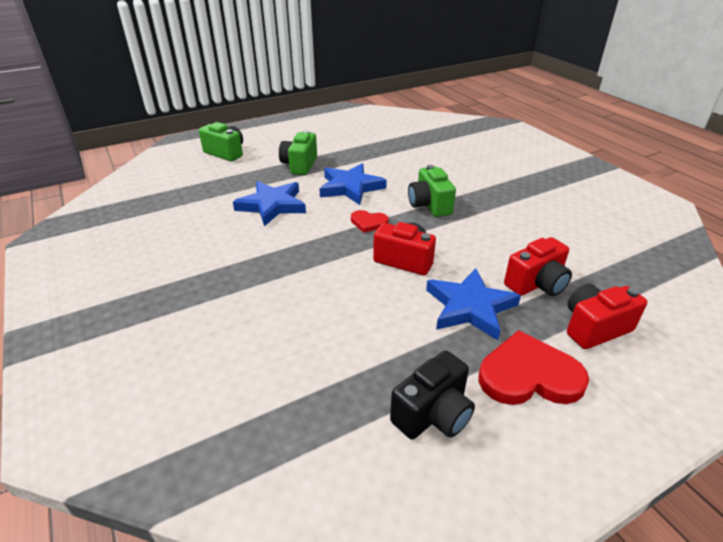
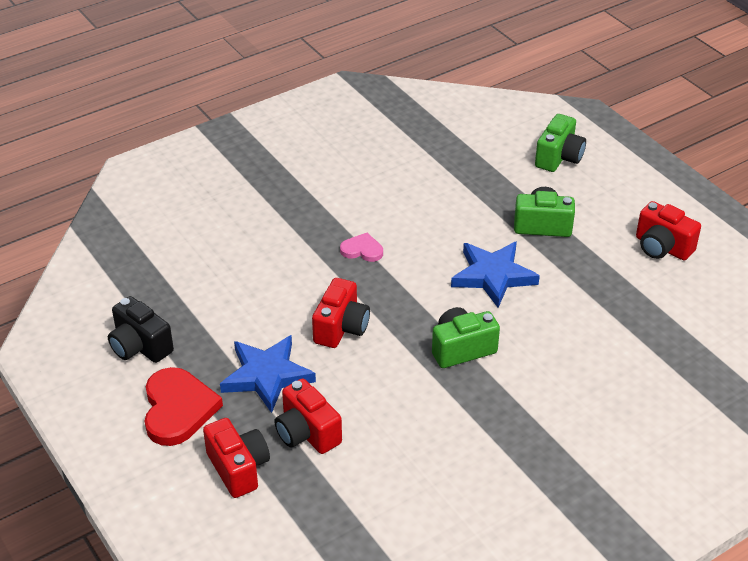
camera: 85 degrees right, 5 degrees up
blue star [233,181,306,226] -> none
red heart [351,210,389,233] -> none
none -> pink heart [340,233,383,262]
none -> red camera [636,201,701,260]

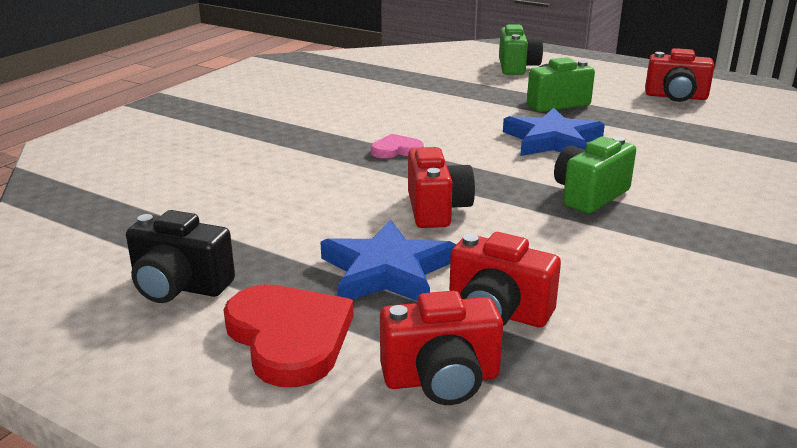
camera: 25 degrees left, 15 degrees down
red camera [203,418,270,498] -> red camera turned 135 degrees clockwise [380,291,503,405]

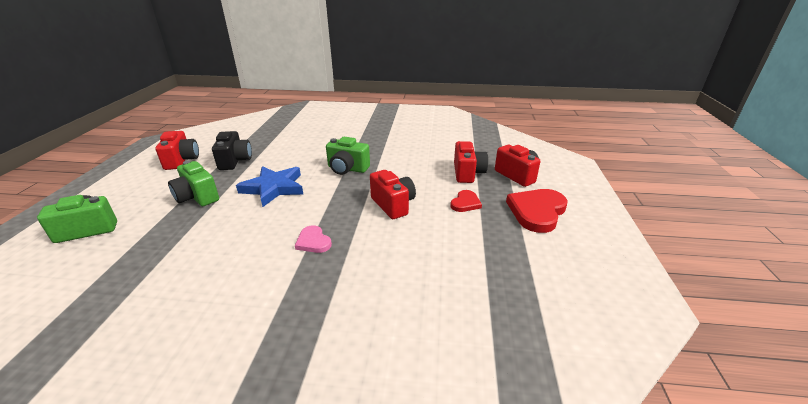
camera: 115 degrees left, 5 degrees up
black camera [126,210,235,303] -> black camera moved to [212,131,252,170]
blue star [320,219,457,301] -> red heart [450,190,482,212]
red camera [408,147,475,228] -> red camera turned 90 degrees clockwise [370,170,416,219]

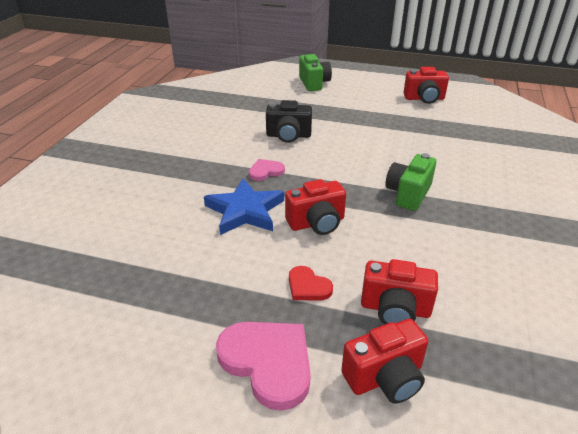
camera: 100 degrees right, 5 degrees up
green camera [168,161,219,206] -> none
black camera [212,131,252,170] -> black camera moved to [266,100,312,143]
blue star [236,166,303,207] -> blue star moved to [204,178,284,235]
red heart [506,189,568,233] -> pink heart [216,322,311,411]

